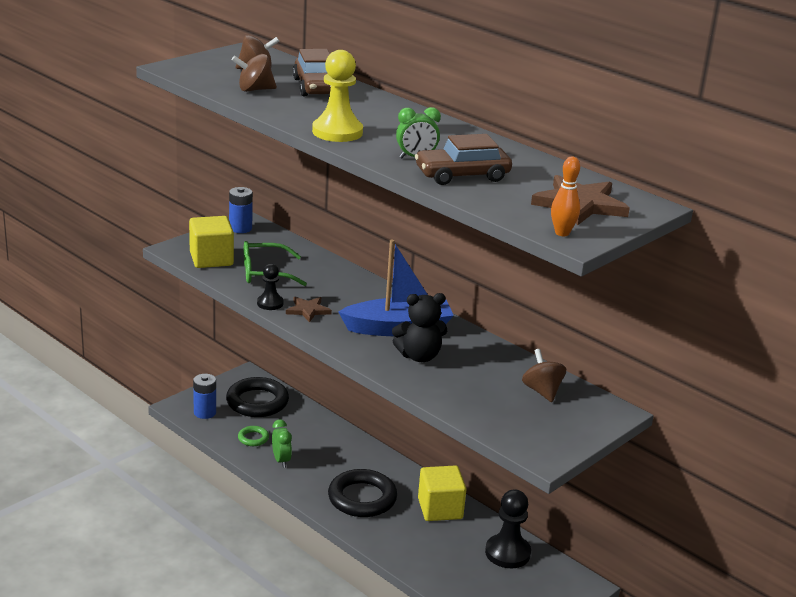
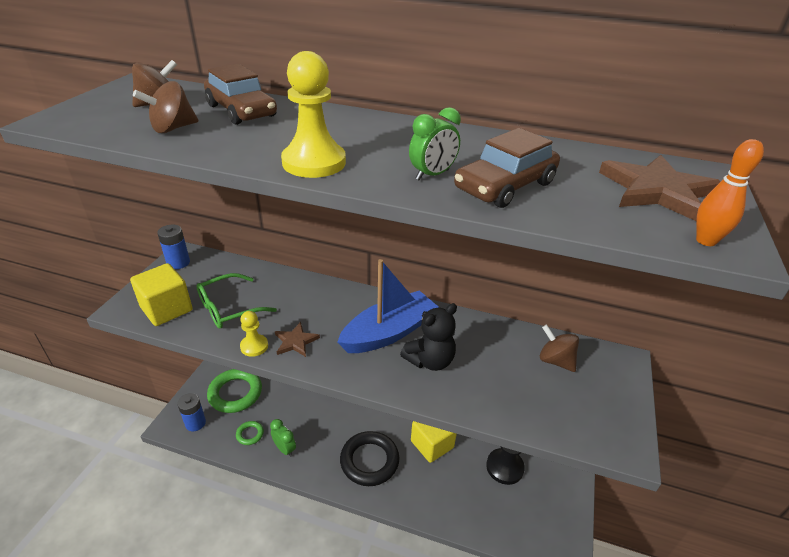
camera: 25 degrees left, 10 degrees up
black ring [226,377,289,417] -> green ring [207,369,262,413]
black pawn [257,264,284,310] -> yellow pawn [240,311,268,357]

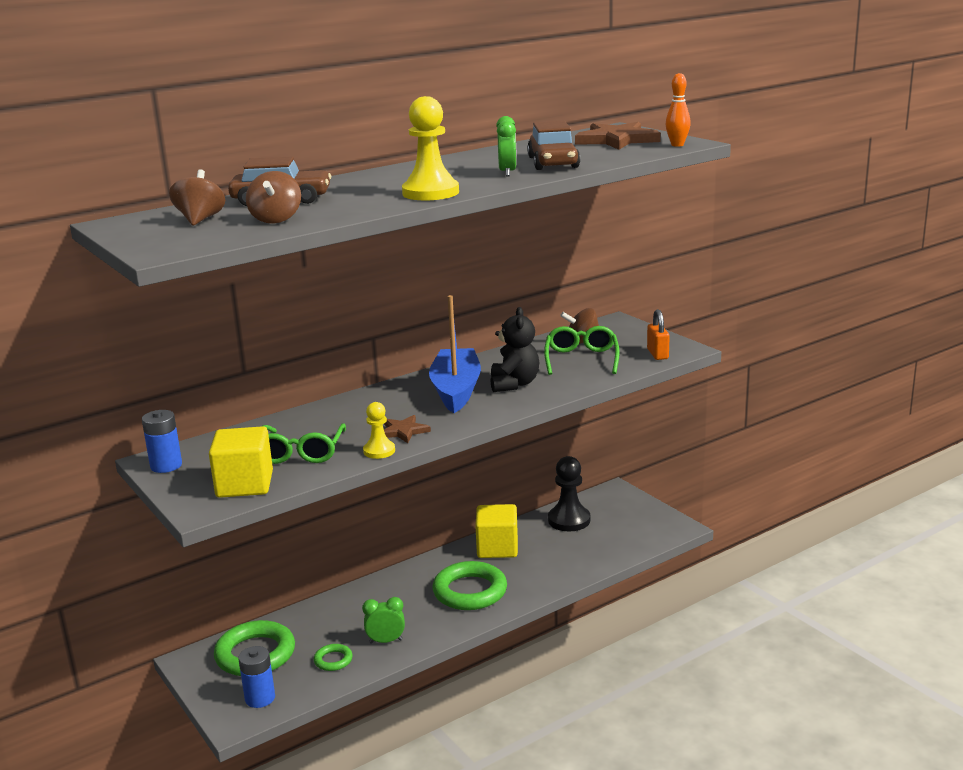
camera: 50 degrees left, 15 degrees down
black ring [340,431,399,486] -> green ring [433,561,507,610]
none -> green glasses [544,326,620,375]
none -> orange padlock [647,309,670,360]

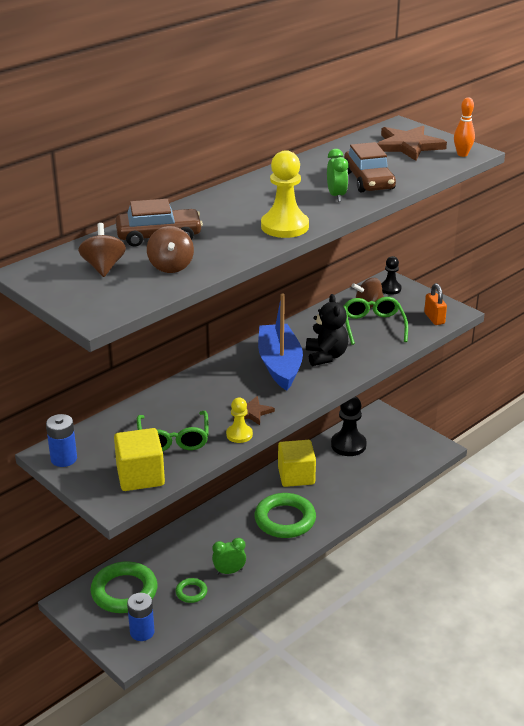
camera: 10 degrees left, 10 degrees up
none -> black pawn [381,256,401,295]

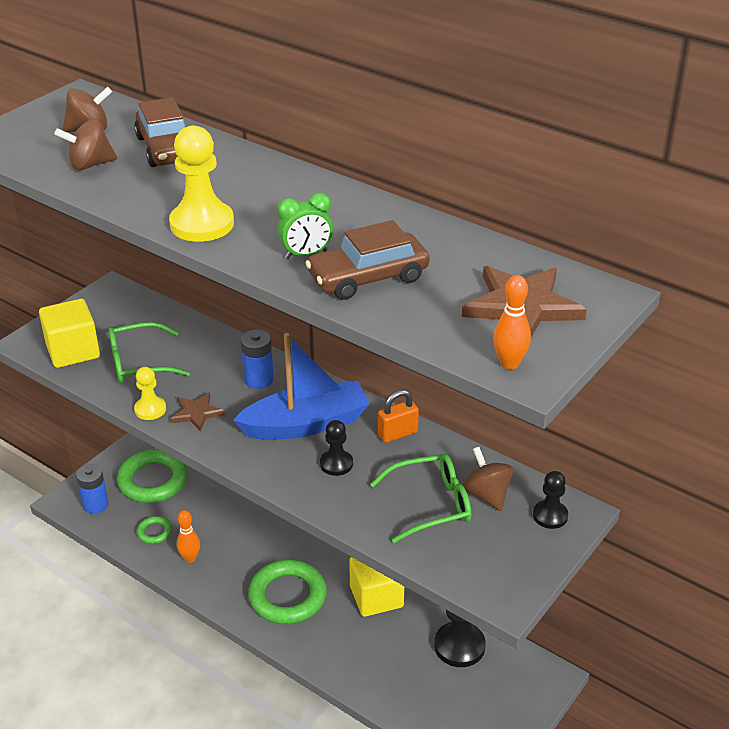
camera: 80 degrees right, 5 degrees up
blue battery [46,414,77,467] -> blue battery moved to [241,330,274,389]
green clock [212,538,246,575] -> orange bowling pin [176,510,200,563]
black teddy bear [306,294,348,366] -> black pawn [320,420,353,476]
orange padlock [424,283,447,325] -> orange padlock moved to [378,390,419,443]

